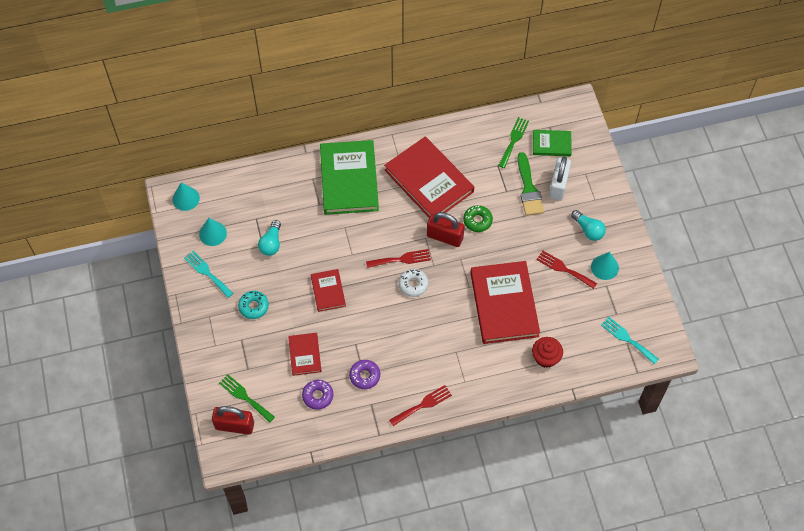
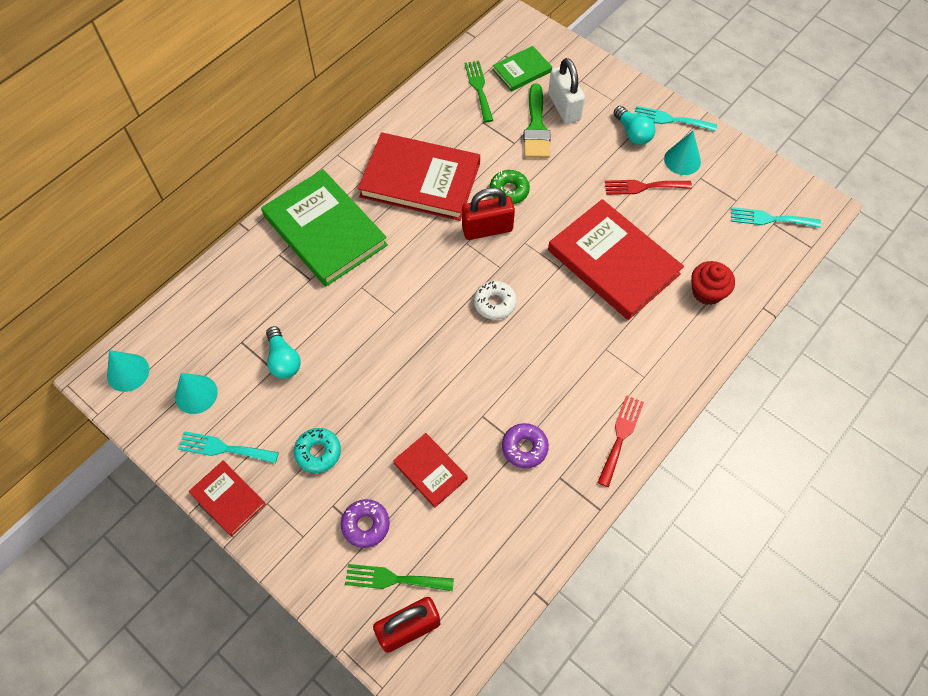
camera: 35 degrees left, 0 degrees up
purple donut [302,380,333,410] -> purple donut moved to [341,499,390,548]
red book [311,269,346,312] -> red book moved to [189,460,266,536]
red fork [366,249,431,268] -> none
green brush [517,152,544,216] -> green brush turned 45 degrees clockwise [523,84,551,158]
turquoise light bulb [571,210,606,241] -> turquoise light bulb turned 45 degrees clockwise [614,106,656,145]
none -> turquoise fork [634,106,717,132]

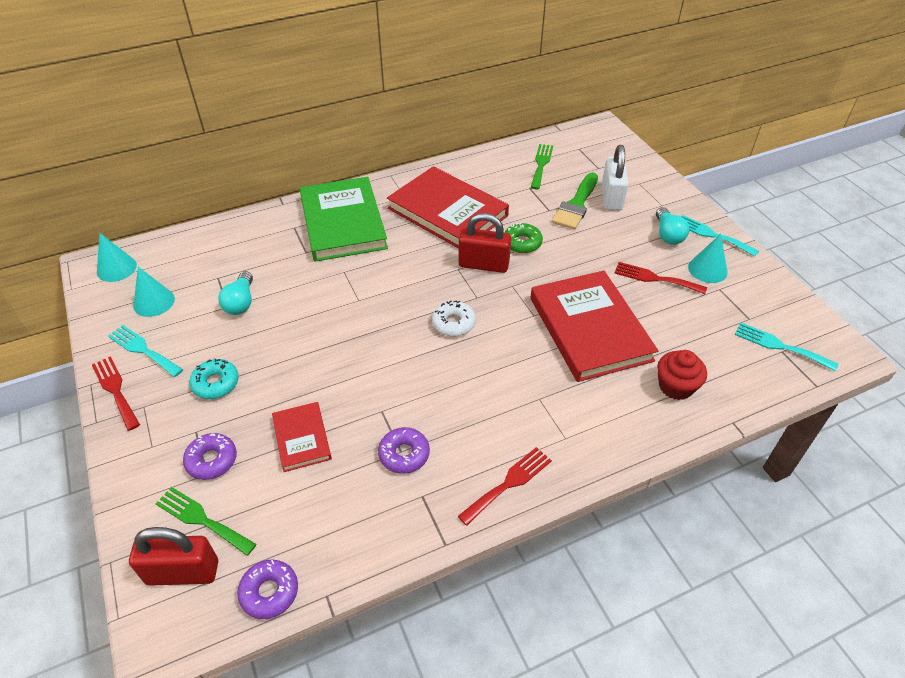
camera: 25 degrees right, 15 degrees down
red book [189,460,266,536] -> red fork [92,356,140,431]
green book [493,46,552,92] -> none
none -> purple donut [237,559,298,619]

